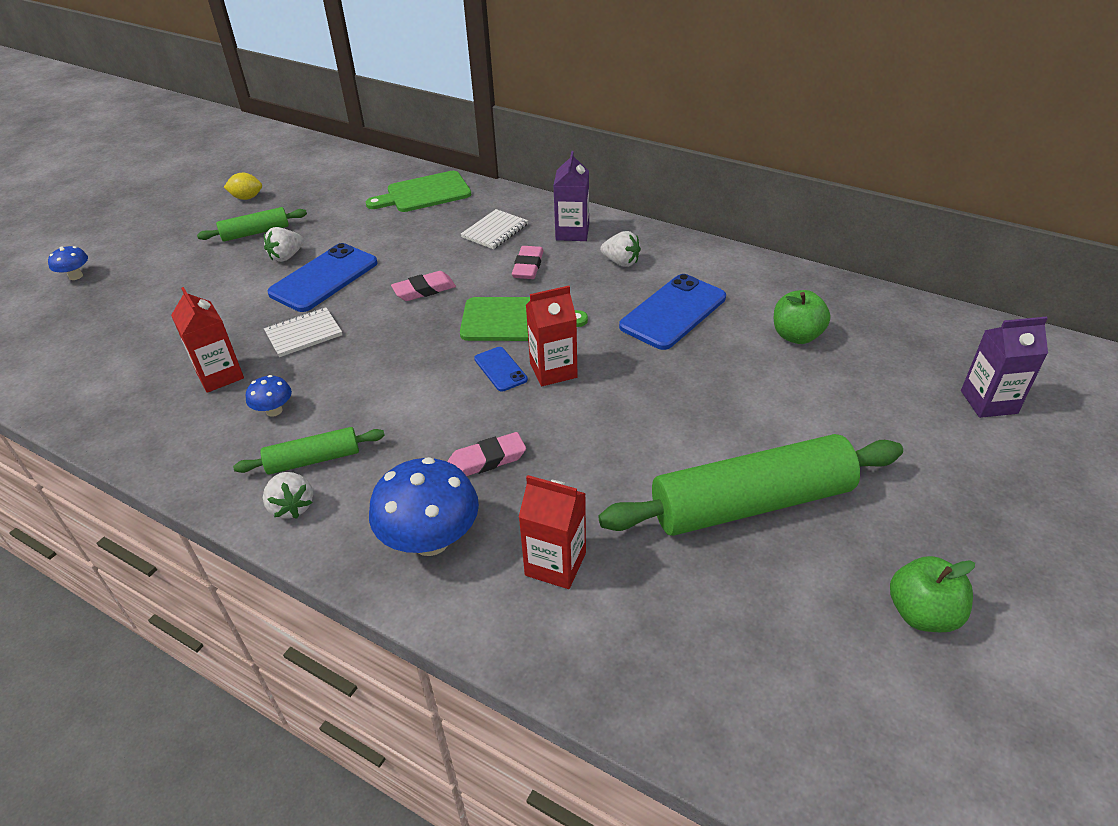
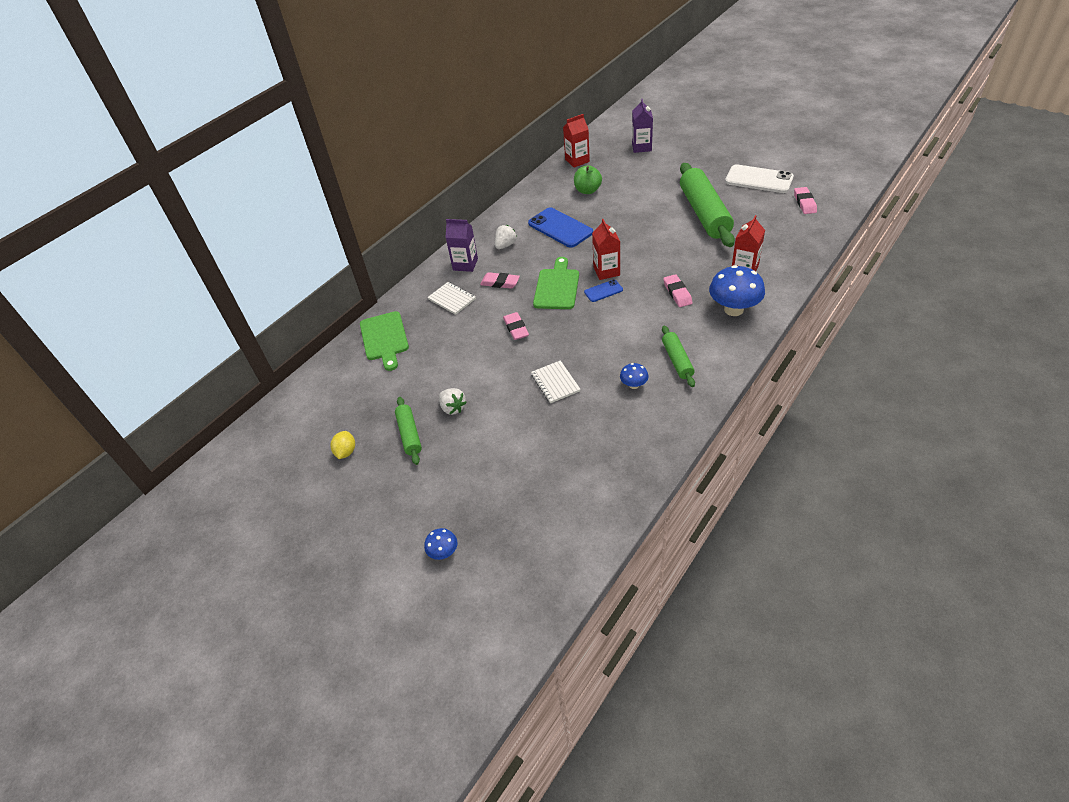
camera: 80 degrees left, 5 degrees up
red carton [171,287,244,393] -> red carton moved to [563,114,590,168]
white strawberry [263,472,313,519] -> none
blue phone [268,243,377,312] -> none
green apple [890,556,975,632] -> white phone [725,164,794,193]
none -> pink eraser [794,187,817,214]

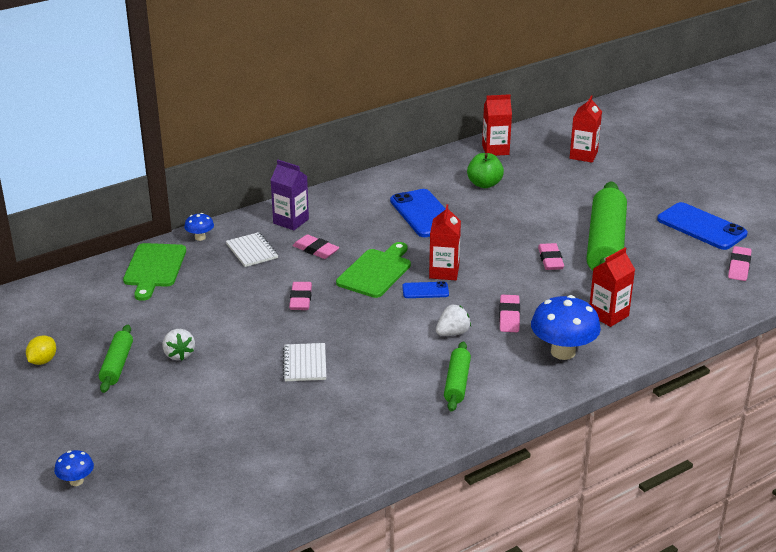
camera: 15 degrees right, 15 degrees down
white strawberry [495,225,517,249] -> white strawberry moved to [436,305,471,336]
blue mushroom [620,363,649,389] -> blue mushroom moved to [184,213,214,241]
purple carton [632,99,653,153] -> red carton [570,95,602,163]
white phone [725,164,794,193] -> blue phone [657,202,748,250]
none -> pink eraser [538,243,564,270]

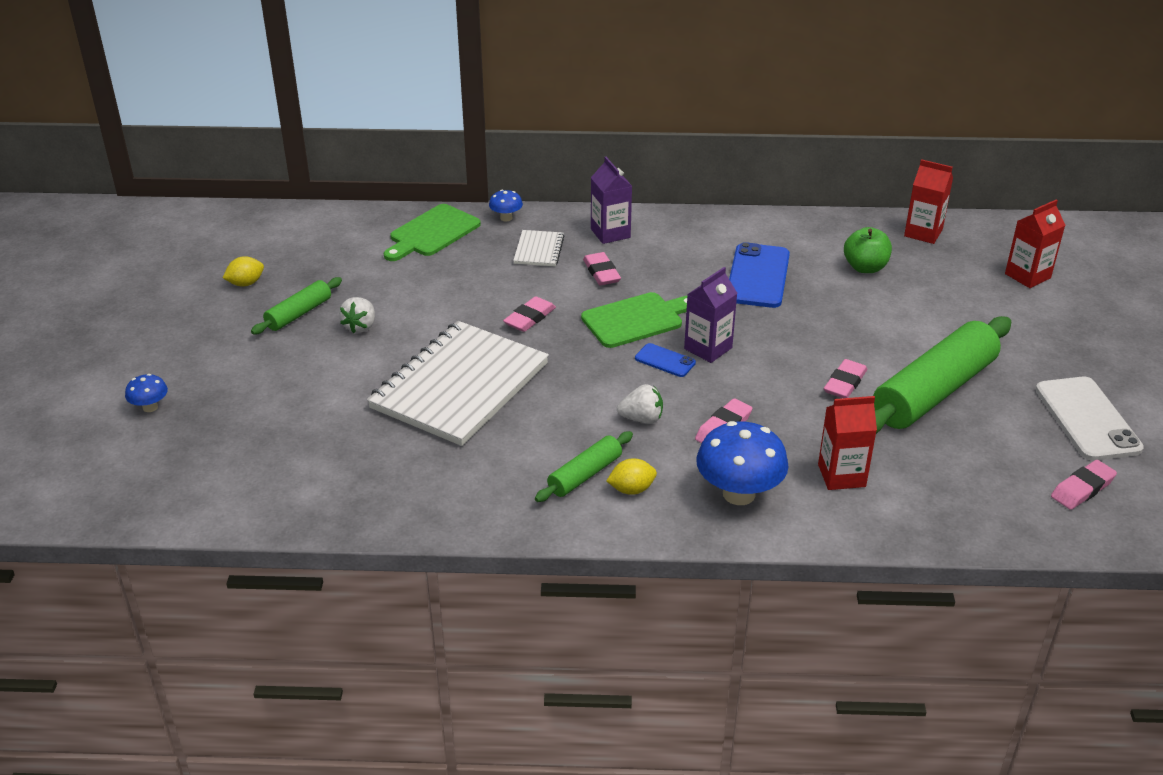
camera: 35 degrees right, 5 degrees up
white notebook [283,343,326,381] -> white notebook [367,321,549,446], size x2.33
red carton [429,204,461,280] -> purple carton [684,267,737,363]
blue phone [657,202,748,250] -> white phone [1036,377,1144,461]
none -> yellow lemon [607,458,657,495]

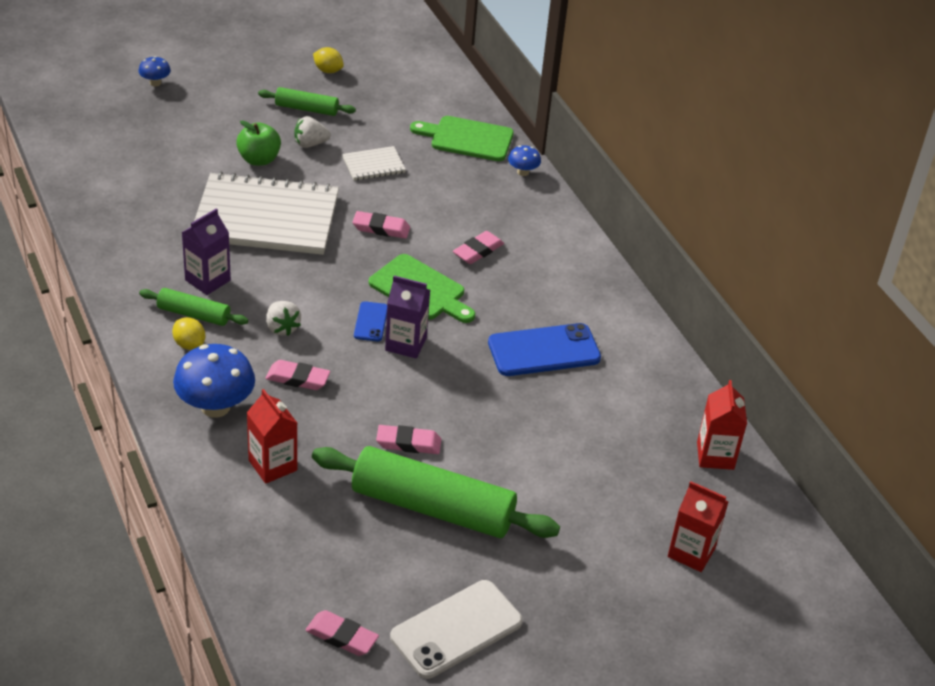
camera: 60 degrees right, 5 degrees up
white notebook [513,230,565,266] -> white notebook moved to [342,146,406,181]
purple carton [591,157,632,244] -> purple carton moved to [181,208,231,295]
green apple [844,227,892,273] -> green apple moved to [236,120,281,166]

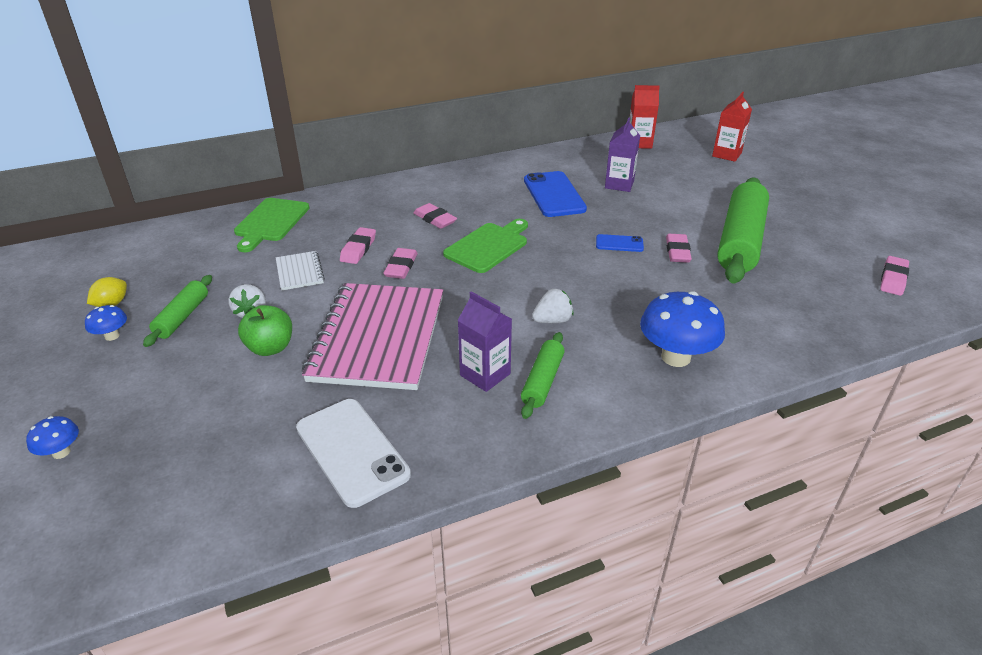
camera: 85 degrees left, 5 degrees down
yellow lemon [172,317,205,350] -> none
white notebook [194,172,339,255] -> pink notebook [302,283,443,390]
red carton [247,389,297,484] -> none
pink eraser [266,360,330,390] -> pink eraser moved to [340,227,376,264]
blue phone [354,301,387,341] -> blue phone moved to [596,234,644,252]
purple carton [385,276,430,359] -> purple carton moved to [605,118,640,192]
white phone [390,580,523,679] -> white phone moved to [296,399,411,508]
blue mushroom [508,145,541,176] -> blue mushroom moved to [85,305,127,341]

